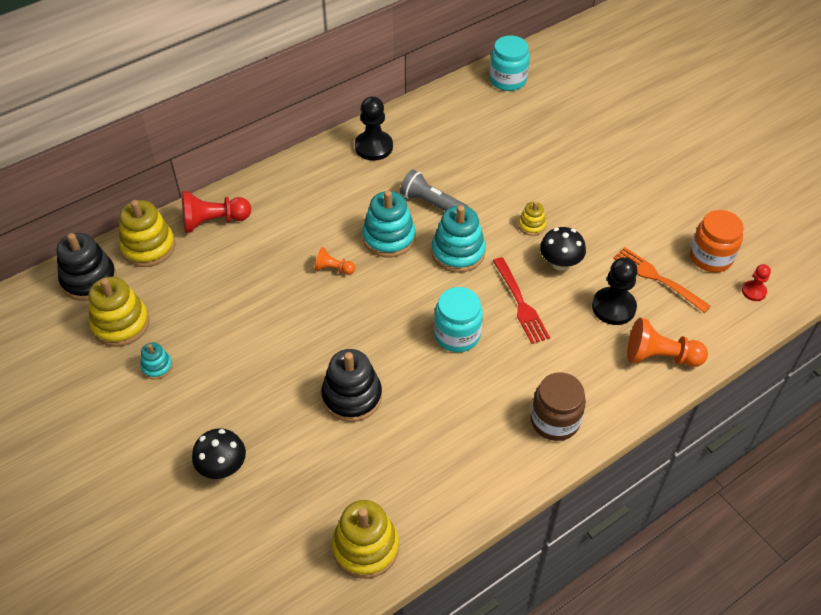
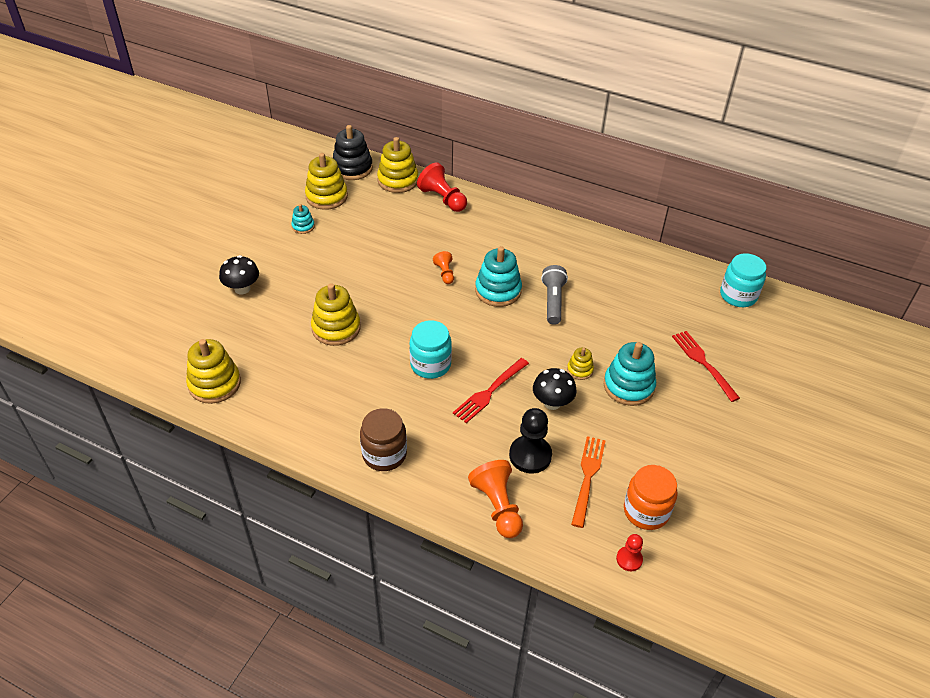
camera: 60 degrees right, 5 degrees down
black stacking toy [321,349,382,422] -> yellow stacking toy [311,283,360,346]
black pawn [355,96,393,161] -> none
turquoise stacking toy [431,205,486,273] -> turquoise stacking toy moved to [604,342,656,406]
none -> red fork [672,331,740,402]

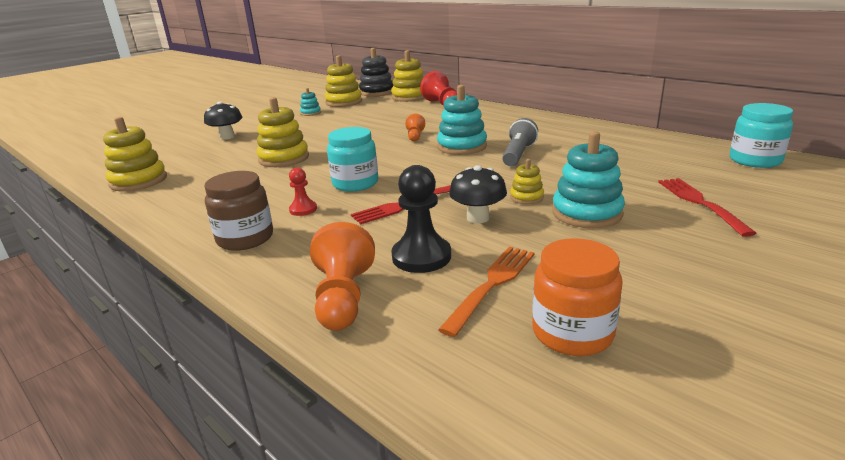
camera: 20 degrees right, 20 degrees down
red pawn [616,534,643,571] -> red pawn moved to [289,168,317,216]

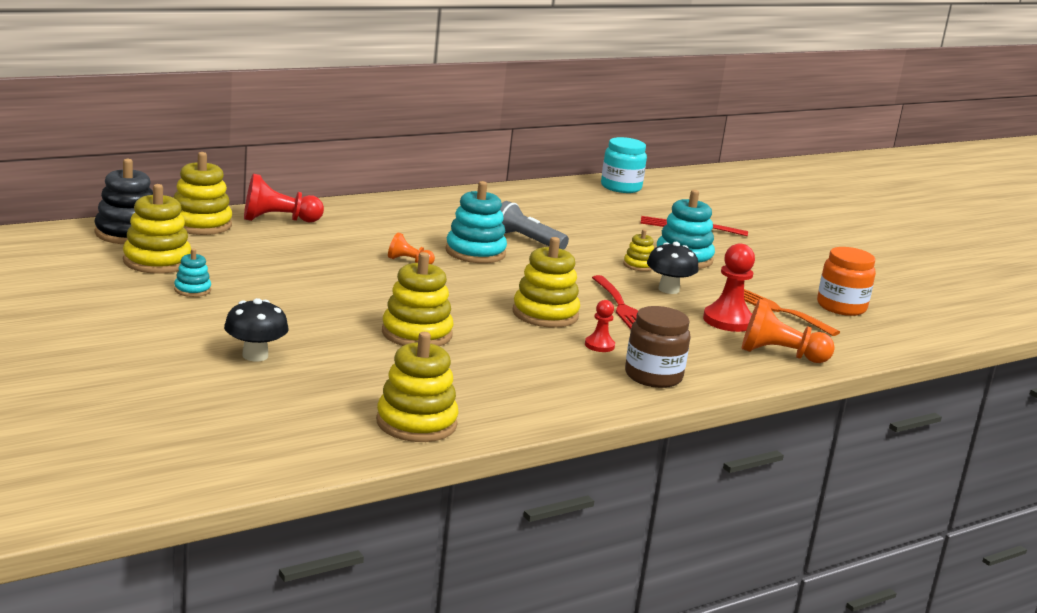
camera: 80 degrees left, 5 degrees down
turquoise jar [327,127,378,191] -> yellow stacking toy [513,237,580,328]
black pawn [391,165,451,273] -> red pawn [703,243,755,332]

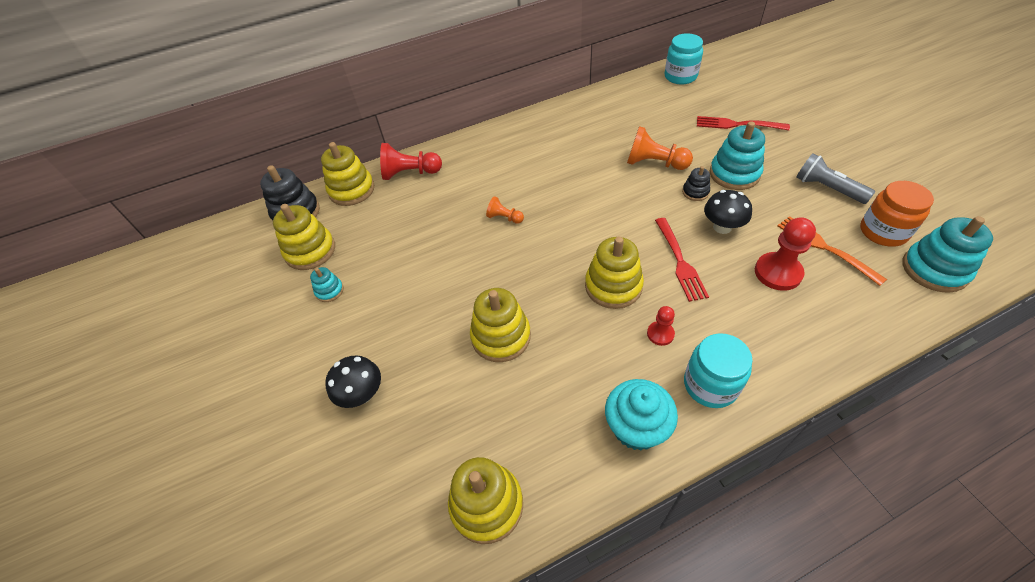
camera: 15 degrees right, 30 degrees up
turquoise stacking toy [446,181,507,263] -> turquoise stacking toy moved to [903,216,993,293]
grey flashlight [500,201,569,250] -> grey flashlight moved to [796,153,875,204]
yellow stacking toy [623,229,654,271] -> black stacking toy [682,166,710,201]
brown jar [625,306,691,388] -> turquoise jar [684,333,753,408]
orange pawn [742,299,835,363] -> orange pawn moved to [627,126,693,170]
none -> turquoise cupcake [605,379,678,451]

